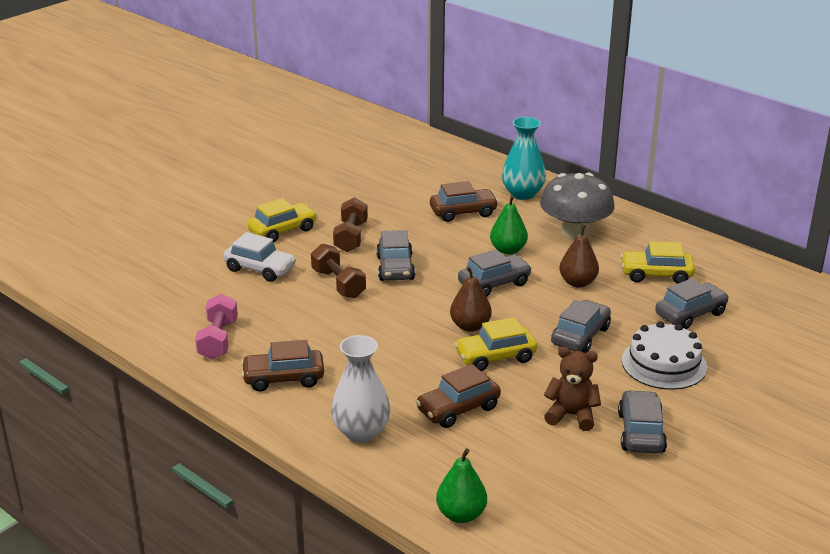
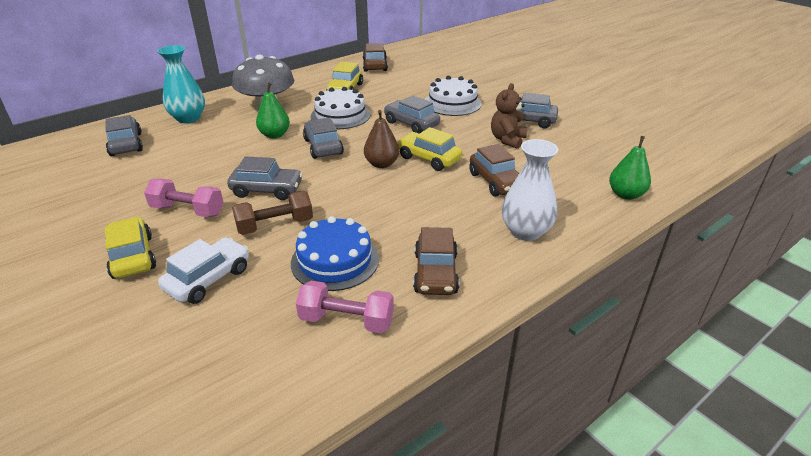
camera: 80 degrees left, 5 degrees up
brown dumbbell [333,197,368,252] -> pink dumbbell [144,179,223,217]
brown car [430,181,499,222] -> brown car moved to [363,43,388,72]
yellow car [454,317,537,371] -> yellow car turned 135 degrees clockwise [397,127,462,171]
brown pear [559,224,599,288] -> white cake [311,87,370,129]
grey car [655,278,729,329] -> grey car moved to [105,115,143,156]
none -> blue cake [291,216,379,291]

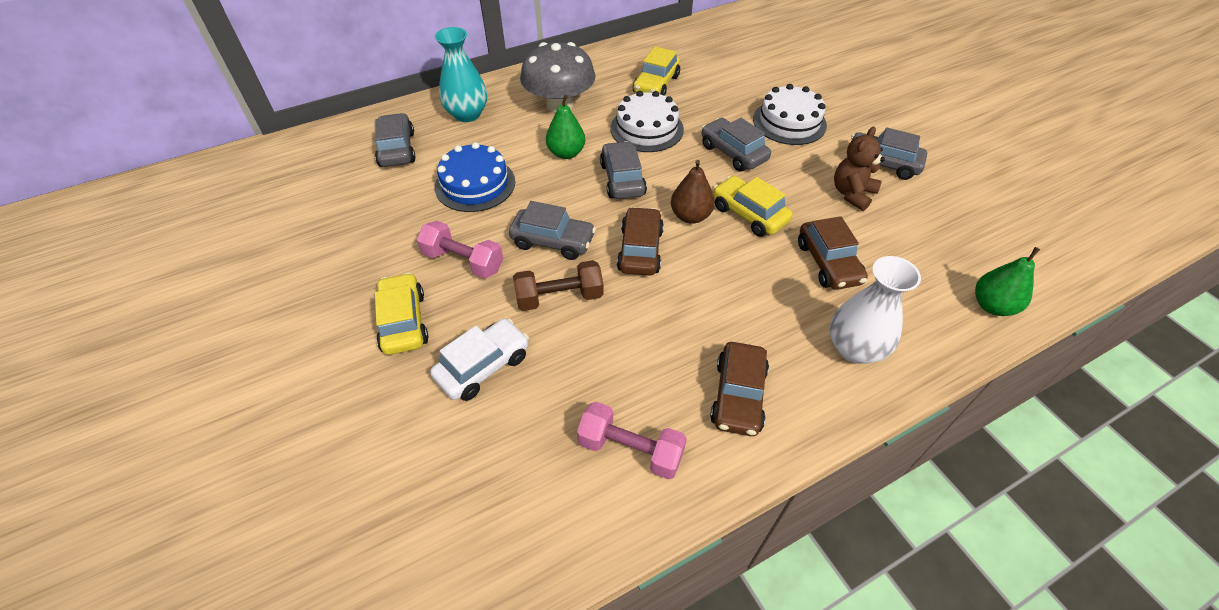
camera: 10 degrees right, 15 degrees up
blue cake [291,216,379,291] -> blue cake moved to [435,142,515,212]
brown car [363,43,388,72] -> brown car moved to [617,207,664,275]

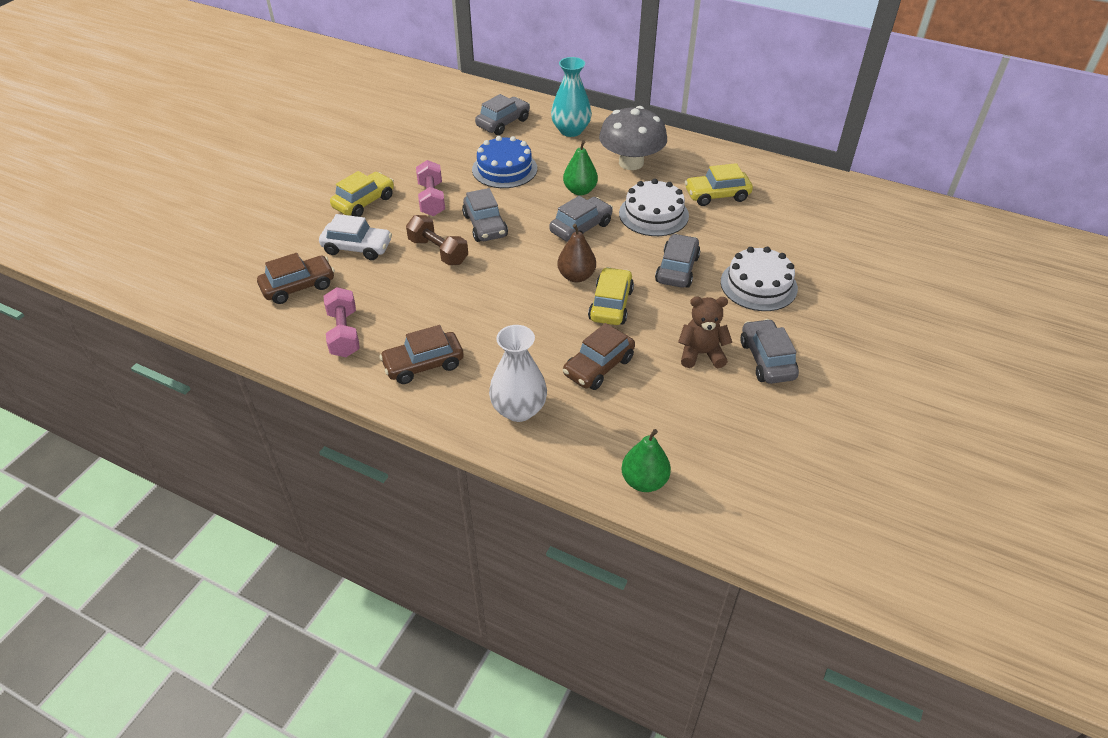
camera: 55 degrees right, 5 degrees down
brown car [617,207,664,275] -> brown car moved to [257,253,335,304]

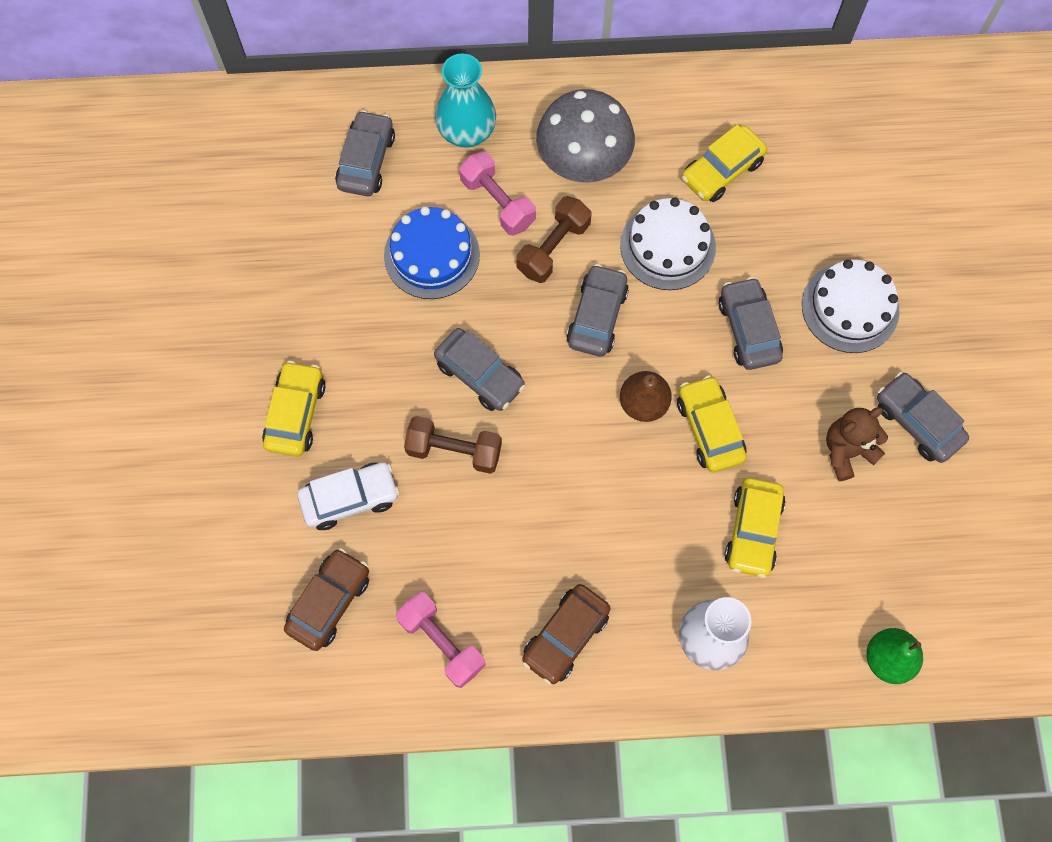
camera: 30 degrees left, 25 degrees up
pink dumbbell [416,160,445,216] -> pink dumbbell moved to [459,151,536,236]
green pear [563,140,598,195] -> brown dumbbell [516,196,592,283]
brown car [563,323,635,390] -> yellow car [724,478,786,578]

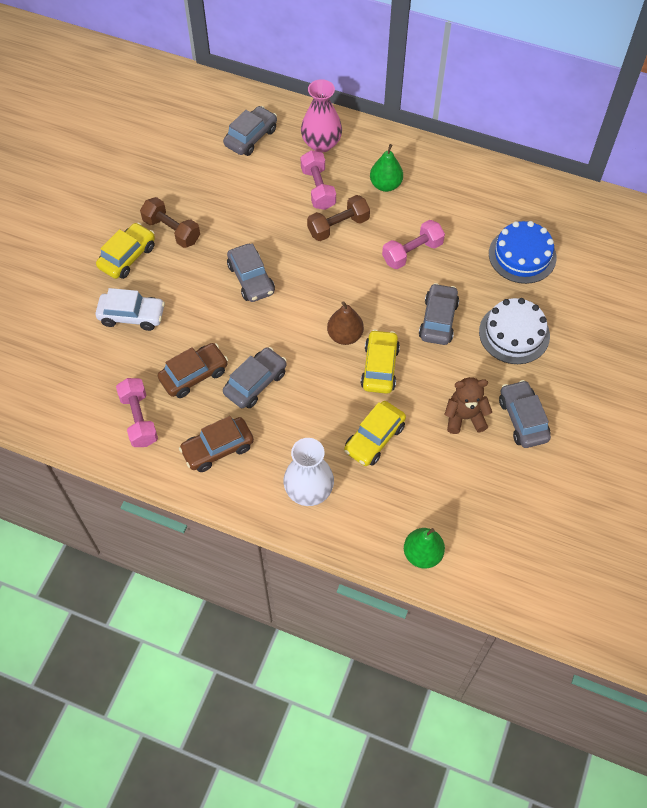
camera: 25 degrees right, 10 degrees down
brown car [284,548,369,651] -> brown car moved to [158,343,228,398]
blue cake [384,206,480,299] -> blue cake moved to [489,221,557,284]
brown dumbbell [404,416,502,474] -> brown dumbbell moved to [140,197,200,248]
turquoise vase [435,53,496,148] -> pink vase [301,79,342,152]
grey mushroom [536,89,635,183] -> green pear [370,144,403,192]
grey car [566,264,629,357] -> grey car moved to [223,347,287,408]
white cake [620,198,716,290] -> pink dumbbell [382,220,445,269]
yellow car [682,124,767,202] -> none

